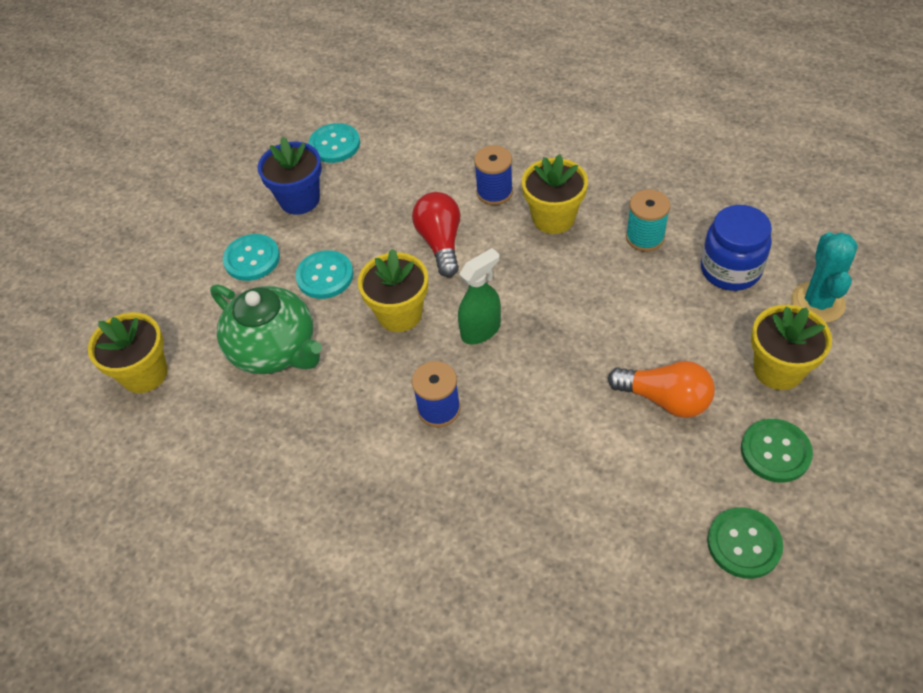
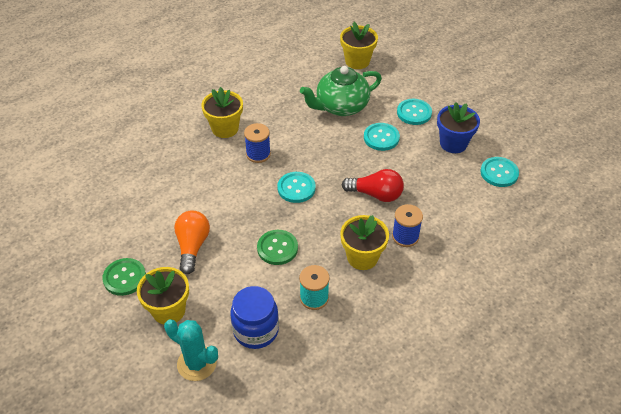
camera: 110 degrees right, 5 degrees down
yellow flower pot [358,249,428,332] -> yellow flower pot moved to [201,87,243,138]
green spray bottle [458,248,501,344] -> turquoise button [277,172,316,203]
orange light bulb [608,361,715,418] -> orange light bulb turned 135 degrees clockwise [174,211,210,274]
green button [707,507,783,579] -> green button moved to [257,230,298,265]

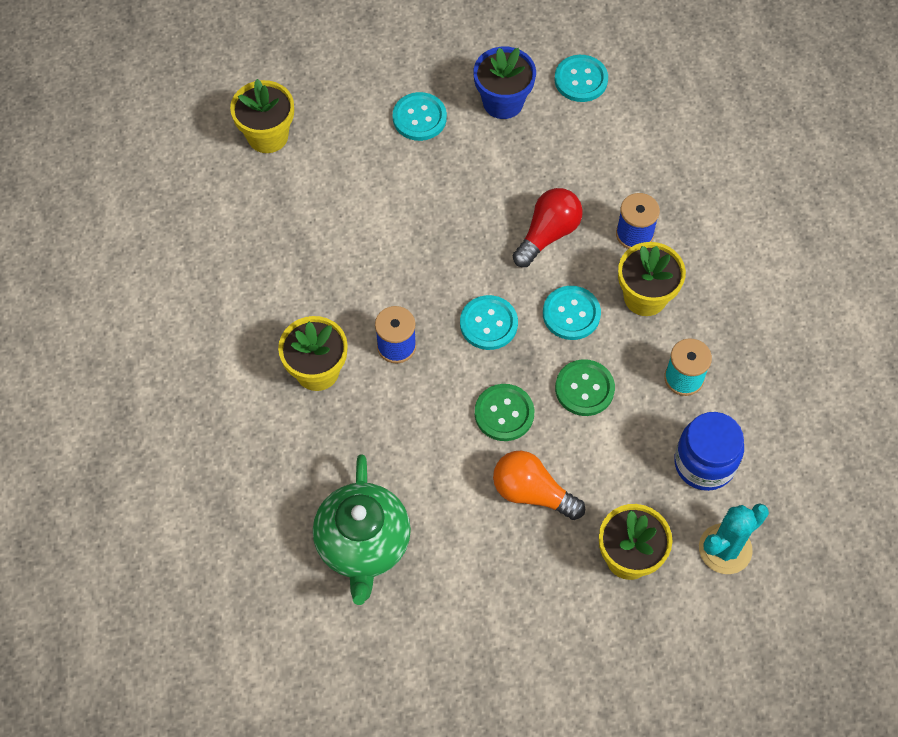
camera: 65 degrees left, 15 degrees up
green button [102,258,146,296] -> green button moved to [475,384,534,441]
green teapot [300,66,382,116] -> green teapot moved to [313,455,411,605]
turquoise button [364,123,400,151] -> turquoise button moved to [543,286,601,340]

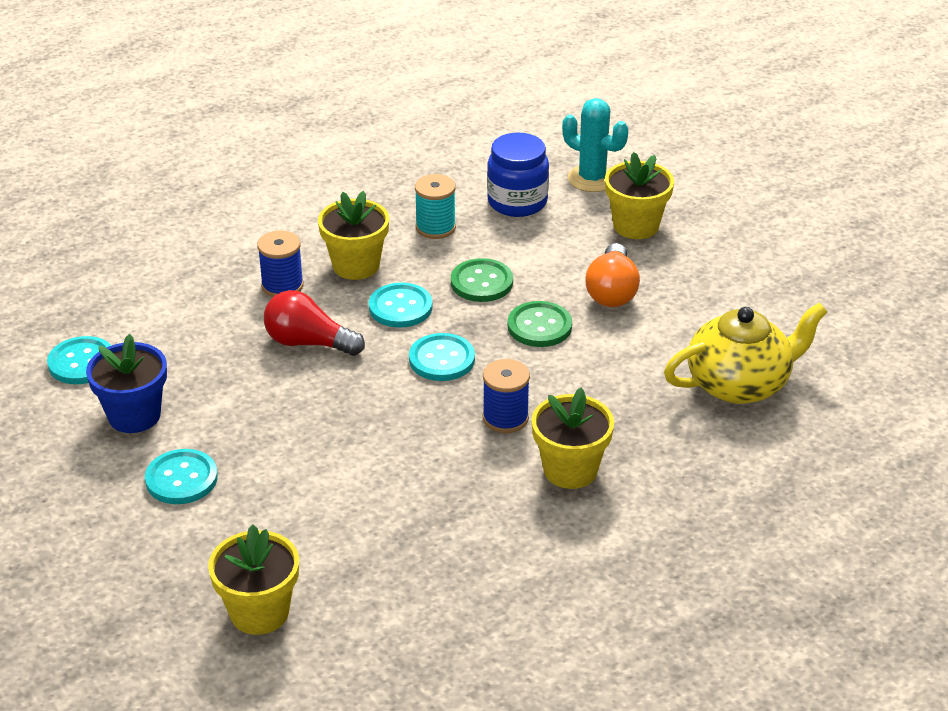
camera: 110 degrees left, 25 degrees down
green teapot [313,455,411,605] -> yellow teapot [664,302,827,404]

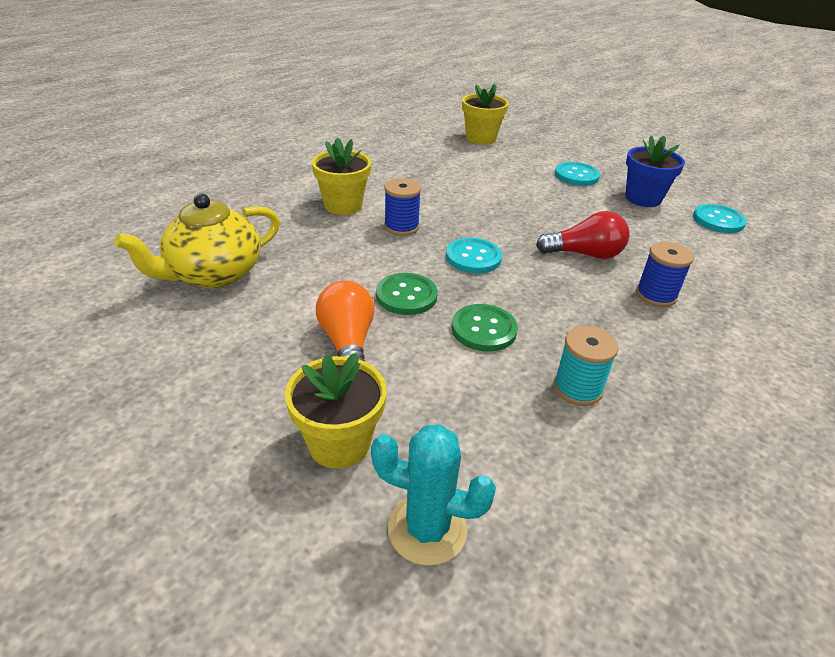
camera: 160 degrees right, 0 degrees up
yellow flower pot [318,191,389,280] -> none
turquoise button [369,283,432,328] -> none
blue jar [487,133,549,217] -> none

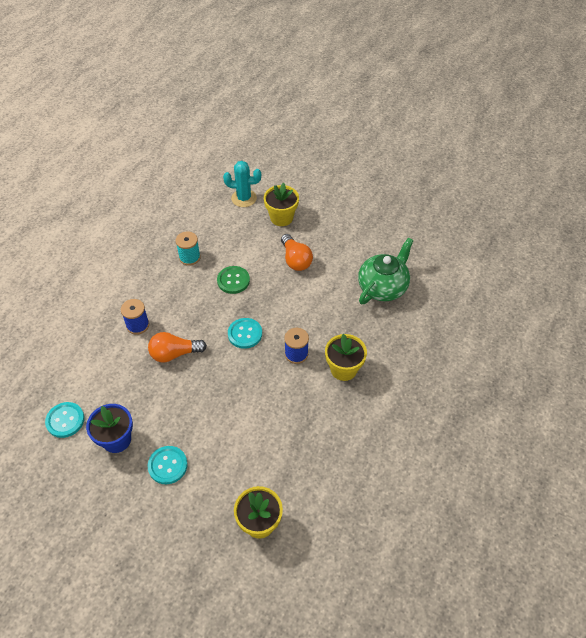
camera: 170 degrees right, 15 degrees up
yellow teapot [114,193,280,288] -> green teapot [358,238,414,304]
green button [376,273,438,315] -> none
red light bulb [536,211,630,259] -> orange light bulb [148,332,207,362]

